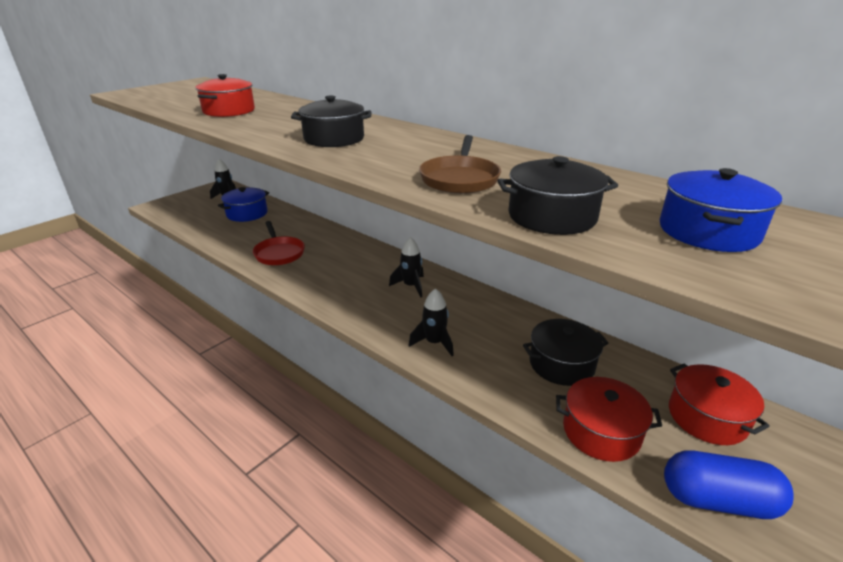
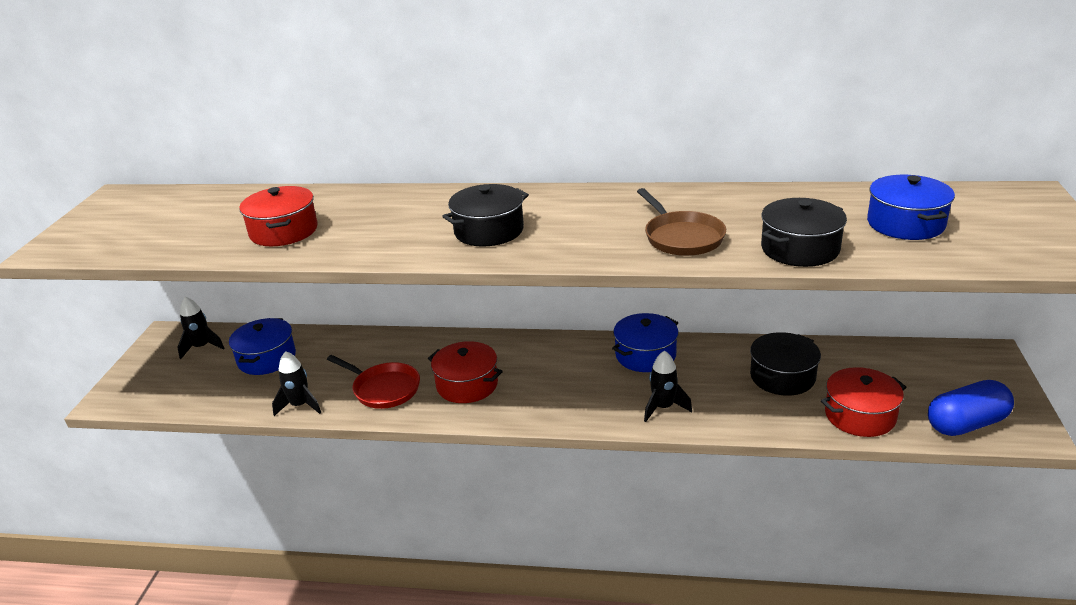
camera: 30 degrees left, 0 degrees up
black rocket [389,237,424,298] -> black rocket moved to [272,351,321,416]
red pot [669,364,770,445] -> red pot moved to [428,341,503,403]
none -> blue pot [612,313,679,372]

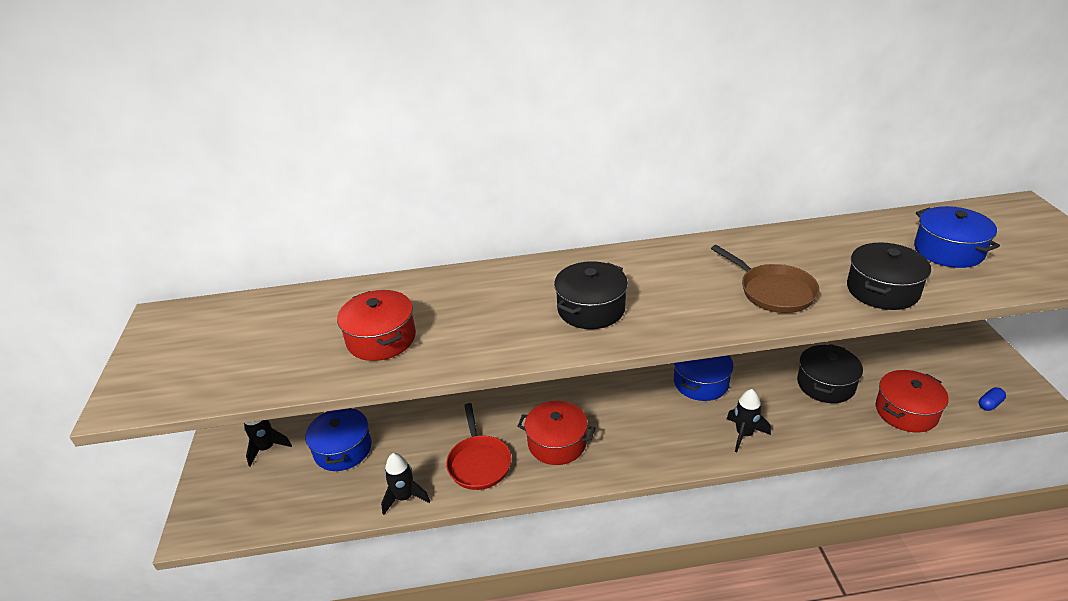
camera: 15 degrees left, 5 degrees up
red pan [327,355,420,409] -> red pan turned 60 degrees clockwise [446,403,512,490]
blue capsule [928,380,1014,436] -> blue capsule [979,387,1006,411], size x0.43

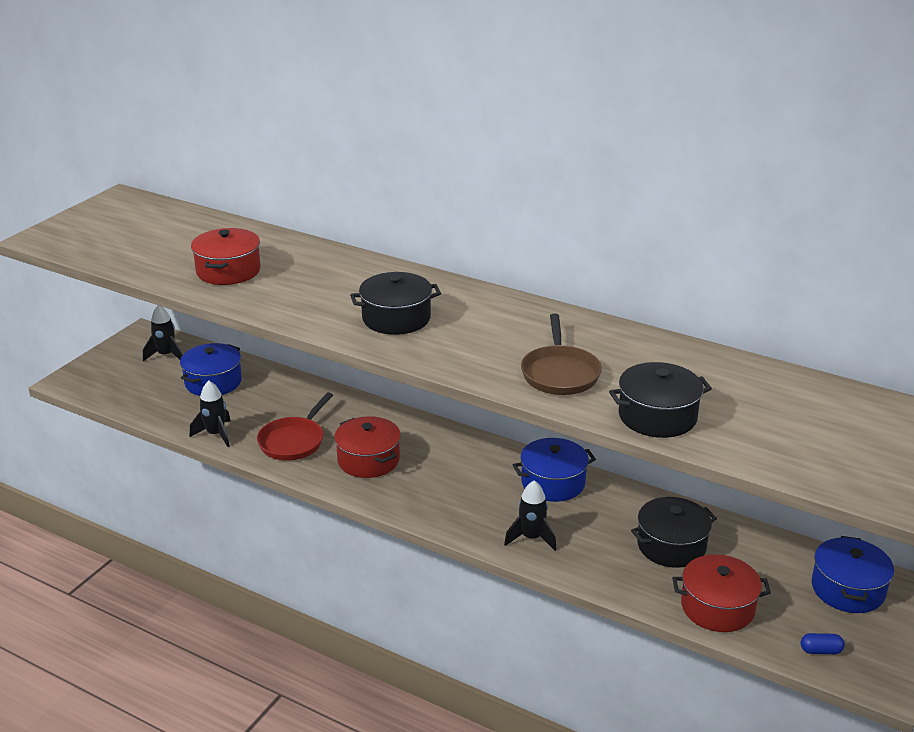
camera: 35 degrees right, 5 degrees down
blue pot [914,206,1000,268] -> blue pot moved to [812,536,894,613]

